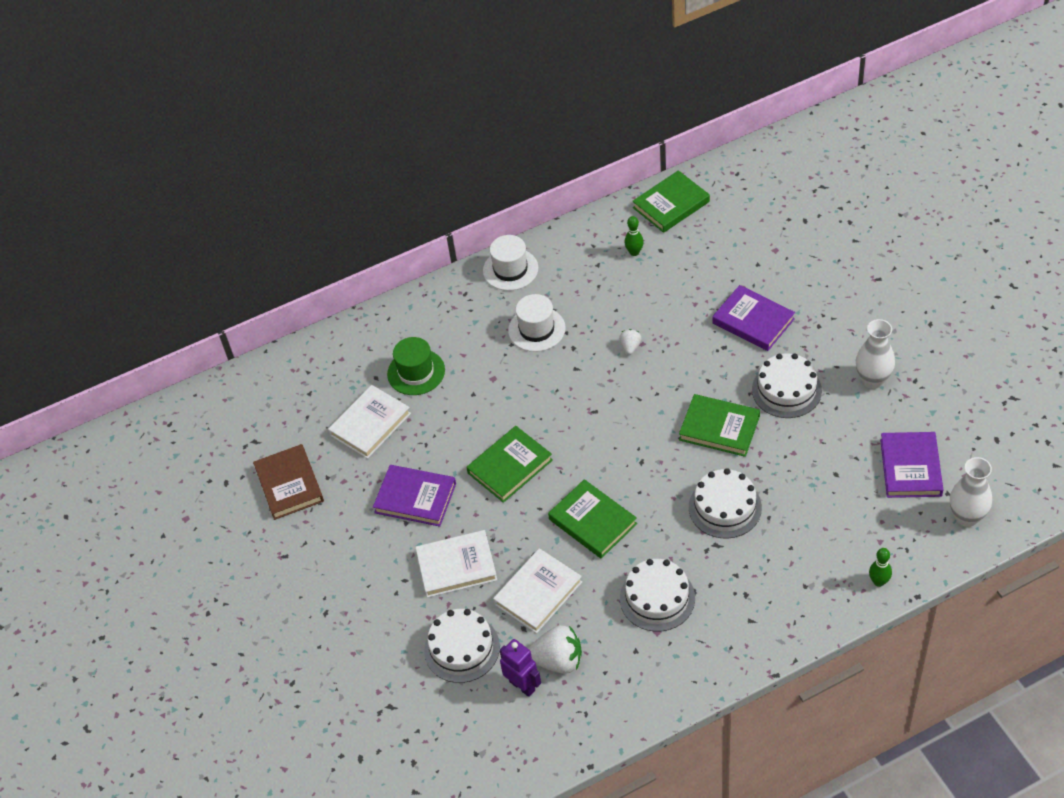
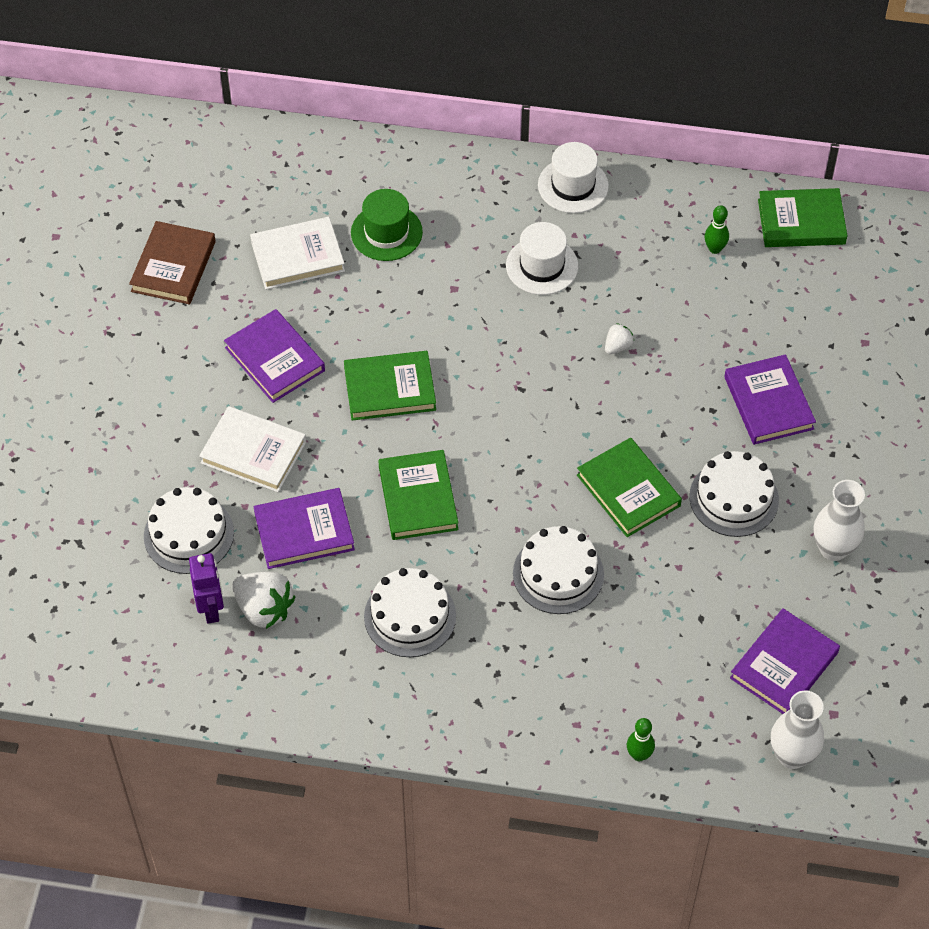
camera: 30 degrees right, 5 degrees up
white book [493,548,582,634] -> purple book [254,488,355,569]

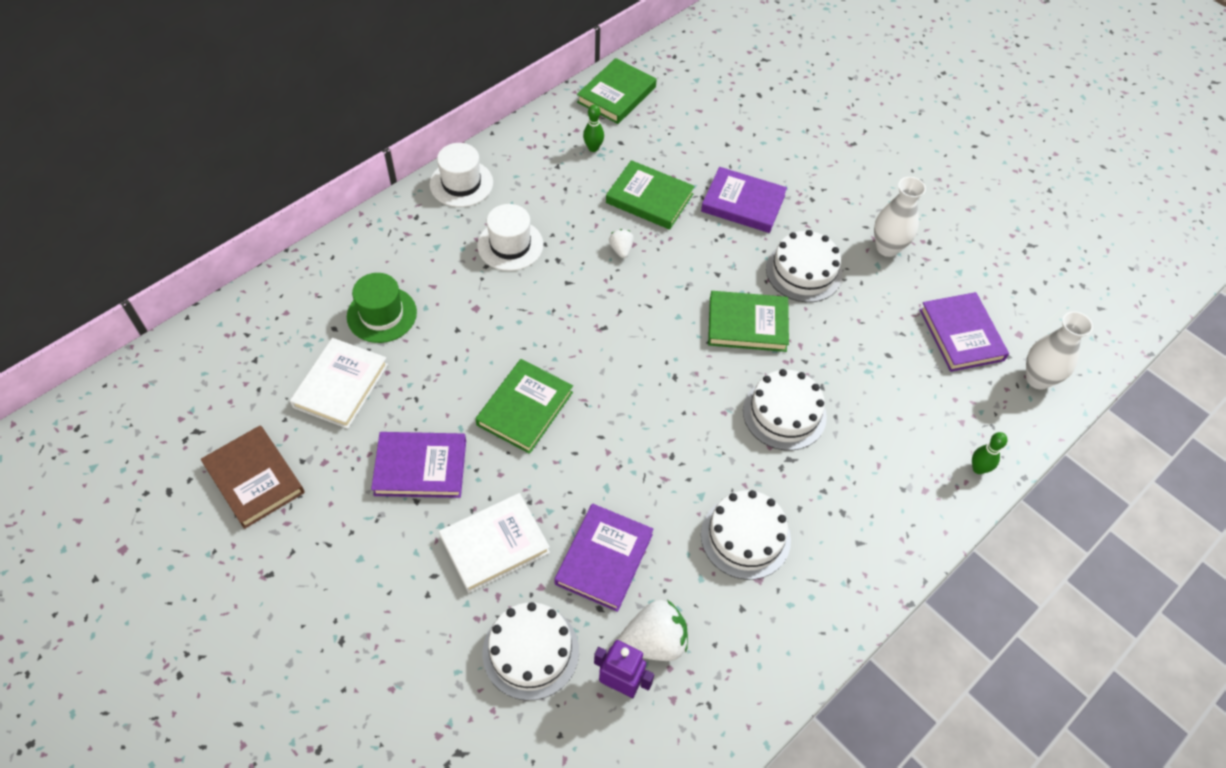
camera: 55 degrees left, 0 degrees up
green book [378,450,459,540] -> green book moved to [606,160,695,230]

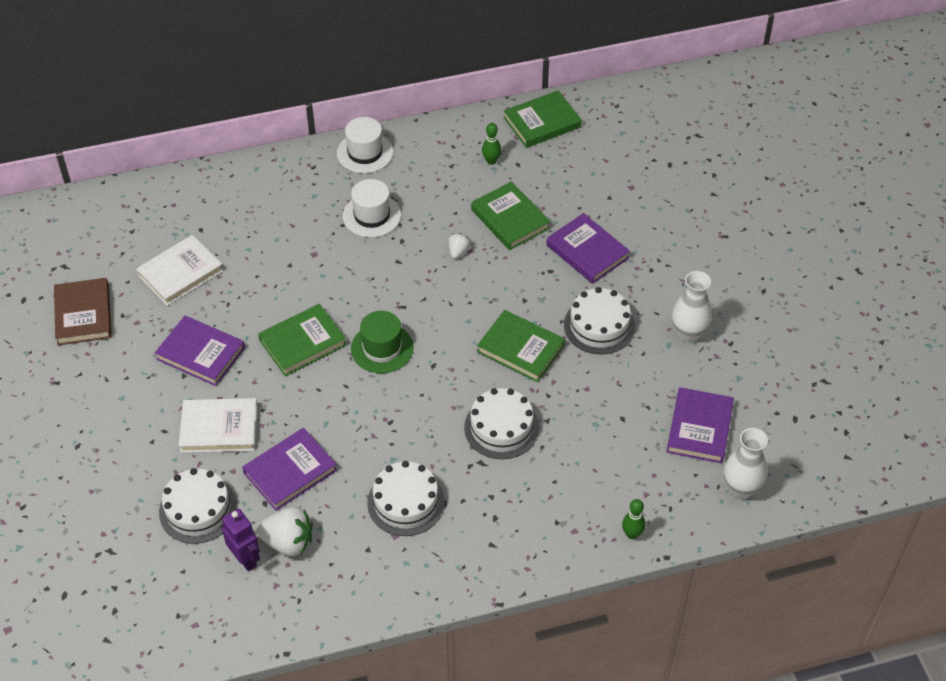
camera: 30 degrees right, 5 degrees down
green hat [347,273,417,343] -> green hat moved to [351,311,414,373]

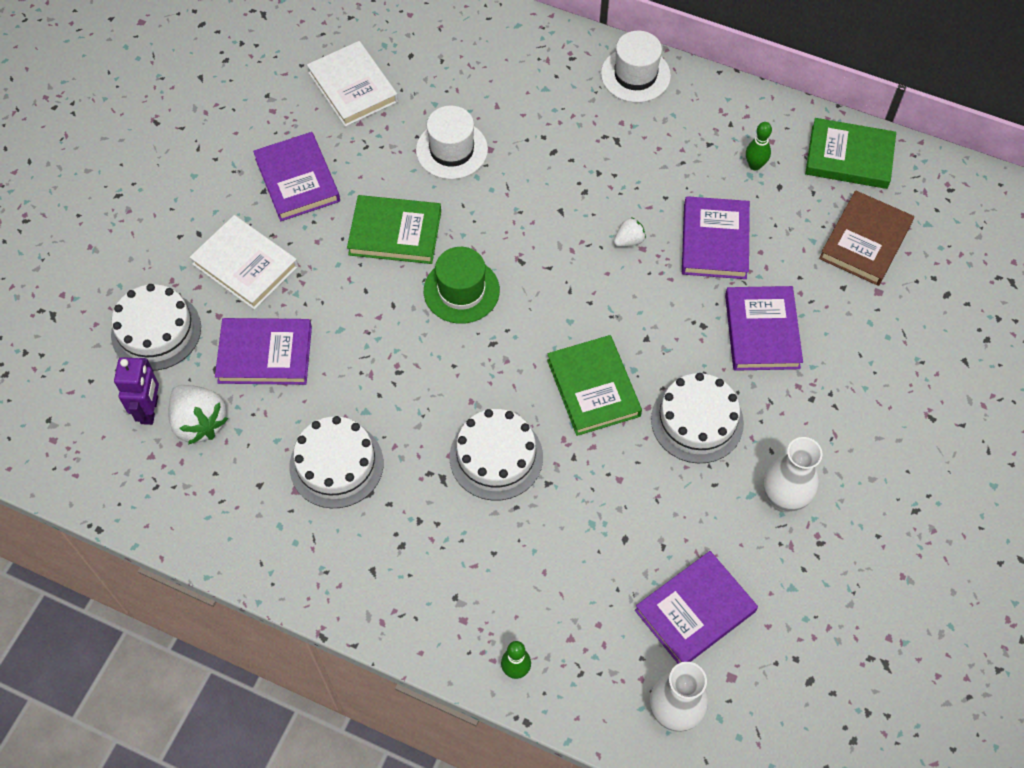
camera: 40 degrees right, 10 degrees up
brown book [54,278,112,345] -> brown book moved to [819,190,914,286]
white book [136,235,223,306] -> white book turned 60 degrees clockwise [307,41,398,127]
white hat [343,179,401,238] -> white hat moved to [416,106,488,179]
green book [471,181,551,250] -> purple book [682,196,750,279]

